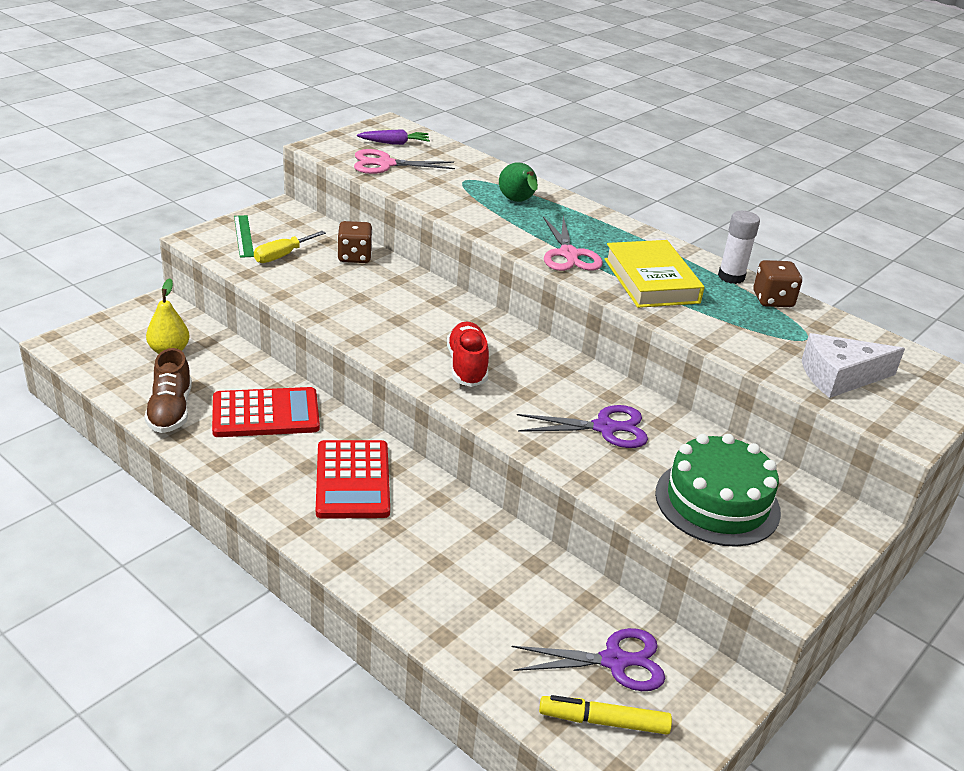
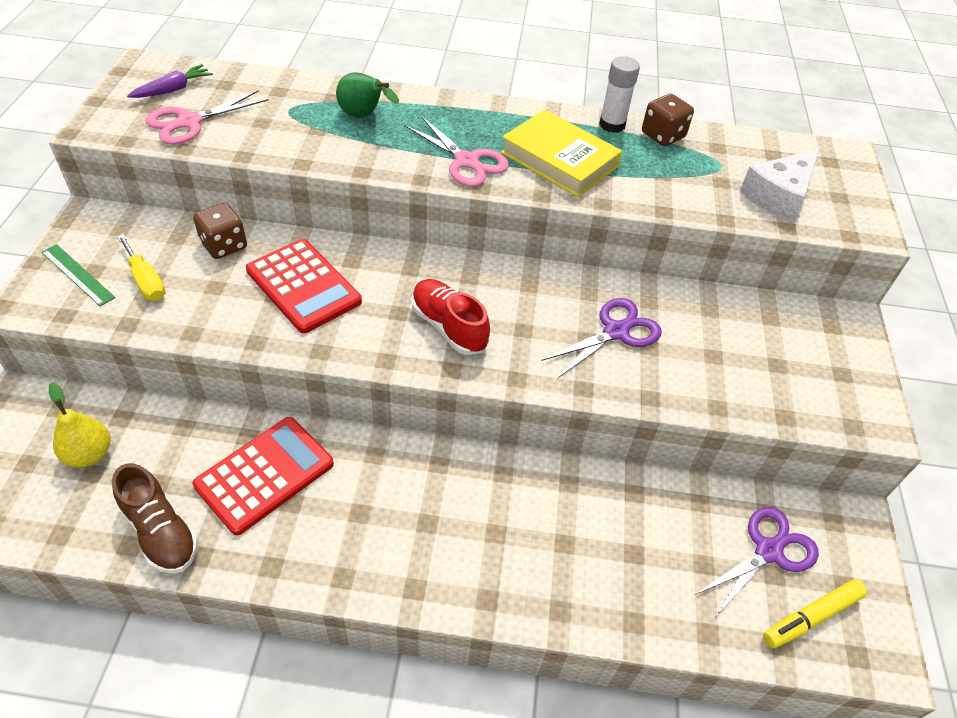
camera: 35 degrees left, 15 degrees up
yellow screwdriver [254,231,326,263] -> yellow screwdriver turned 45 degrees counterclockwise [117,234,166,301]
red calculator [316,440,390,519] -> red calculator moved to [246,239,362,333]
green cake [655,434,781,547] -> none

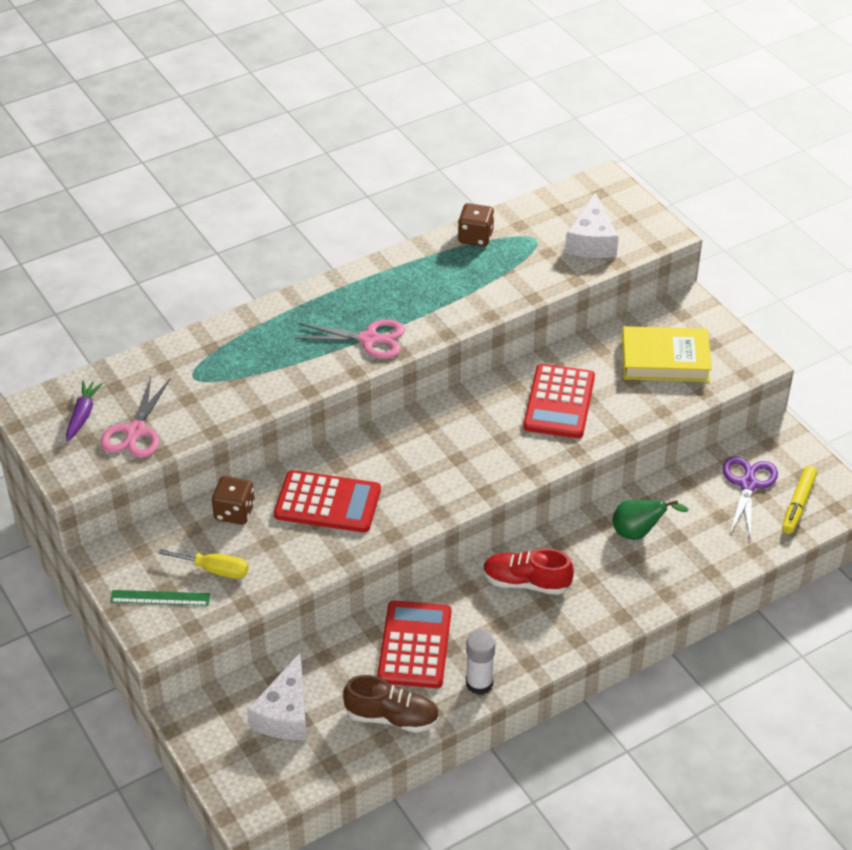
camera: 35 degrees left, 5 degrees down
yellow pear [49,382,110,467] -> white cheese [247,653,307,740]
green pear [336,72,399,118] -> green pear moved to [613,500,689,540]
red shoe [412,279,490,355] -> red shoe moved to [483,548,574,595]
yellow book [501,110,622,197] -> yellow book moved to [622,326,712,382]
purple scissors [541,298,662,379] -> red calculator [523,364,595,438]
white glue stick [599,56,640,133] -> white glue stick moved to [466,630,495,695]

